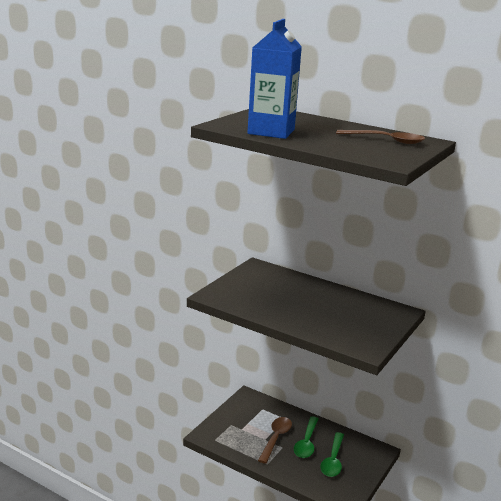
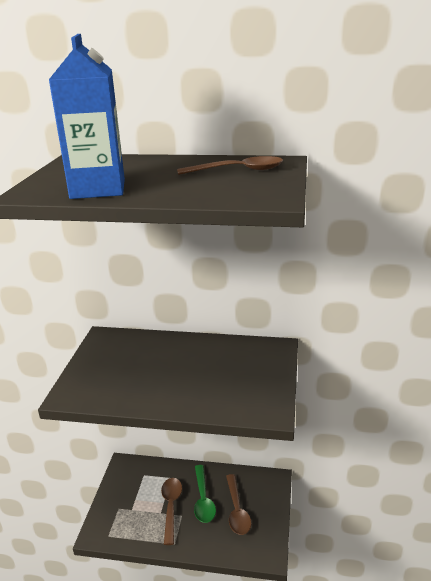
camera: 20 degrees left, 5 degrees up
green spoon [320,432,344,477] -> brown spoon [226,474,251,535]

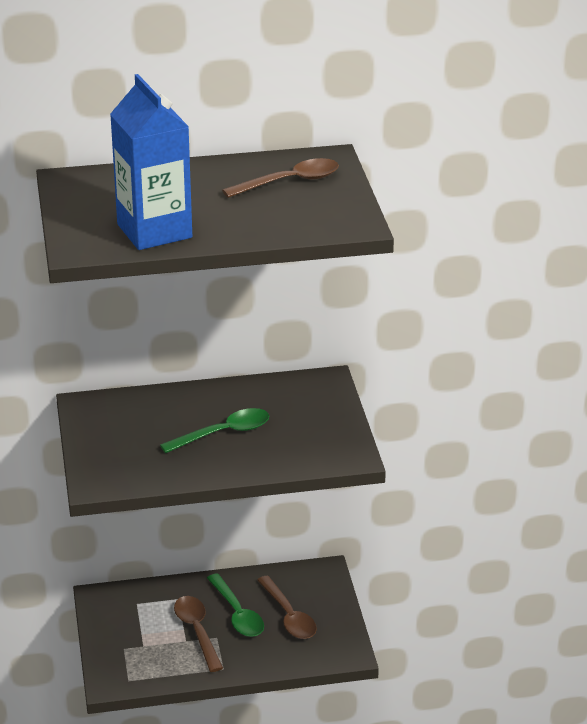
camera: 20 degrees left, 5 degrees up
none -> green spoon [160,408,269,453]

